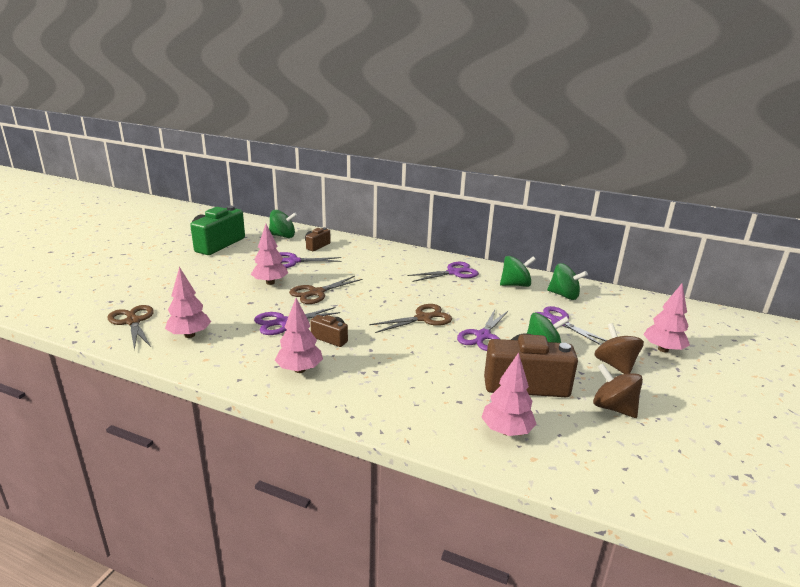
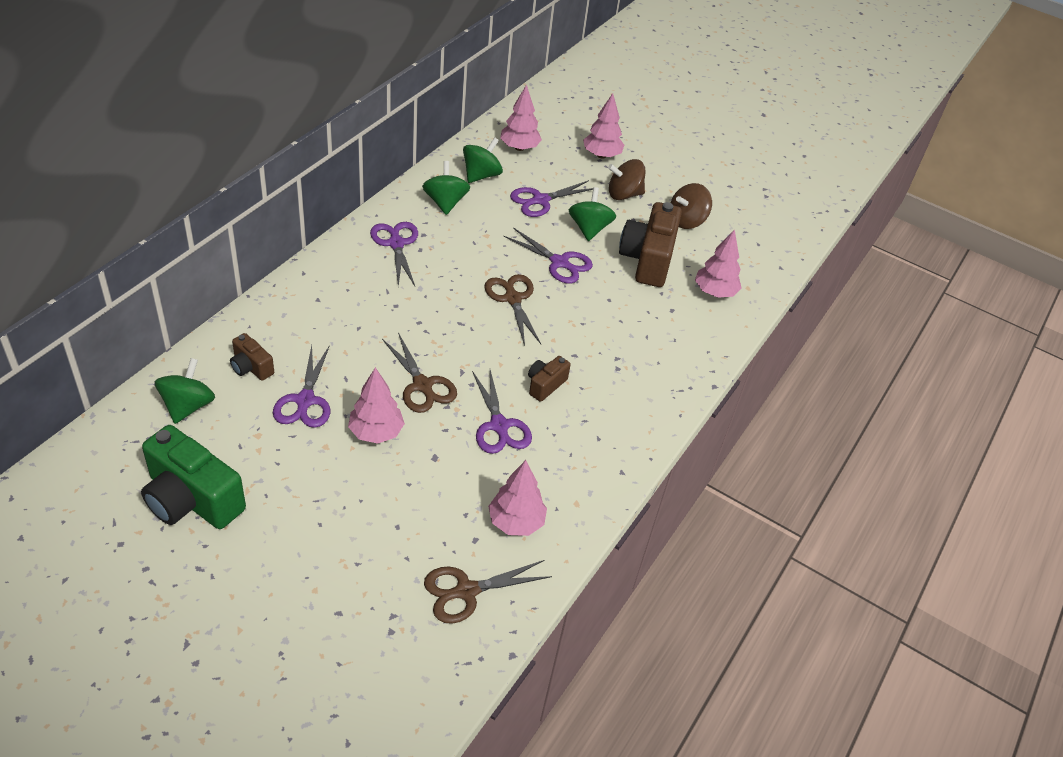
camera: 85 degrees left, 20 degrees up
pink tree [275,298,323,373] -> pink tree moved to [500,84,542,151]

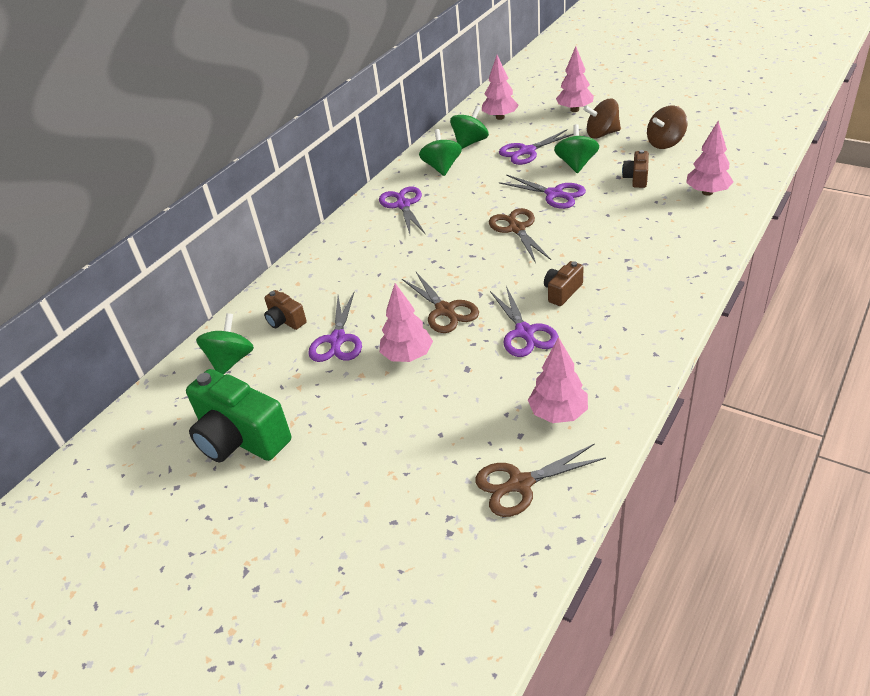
camera: 10 degrees right, 5 degrees down
brown camera [619,202,682,287] -> brown camera [622,150,649,188], size x0.50

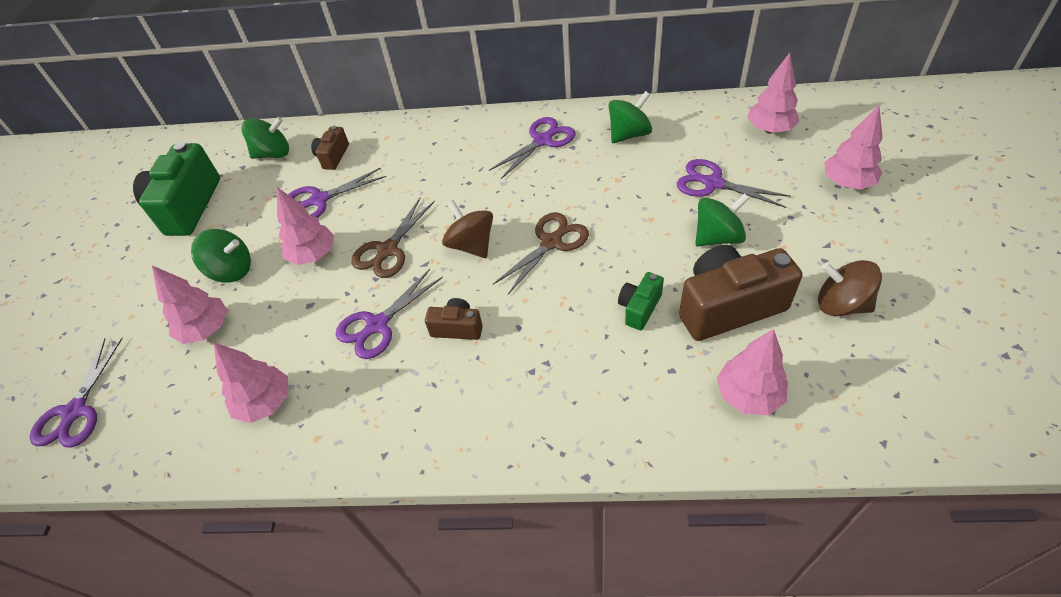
camera: 60 degrees right, 10 degrees up
green spinning top [450,105,489,149] -> green spinning top moved to [191,229,251,283]
brown scissors [475,444,606,517] -> none
purple scissors [499,174,586,209] -> purple scissors moved to [29,338,123,448]
brown spinning top [583,99,621,138] -> brown spinning top moved to [442,200,493,258]
brown camera [622,150,649,188] -> brown camera [679,245,802,341], size x2.00
none -> pink tree [152,266,227,344]
none -> green camera [618,272,664,330]

